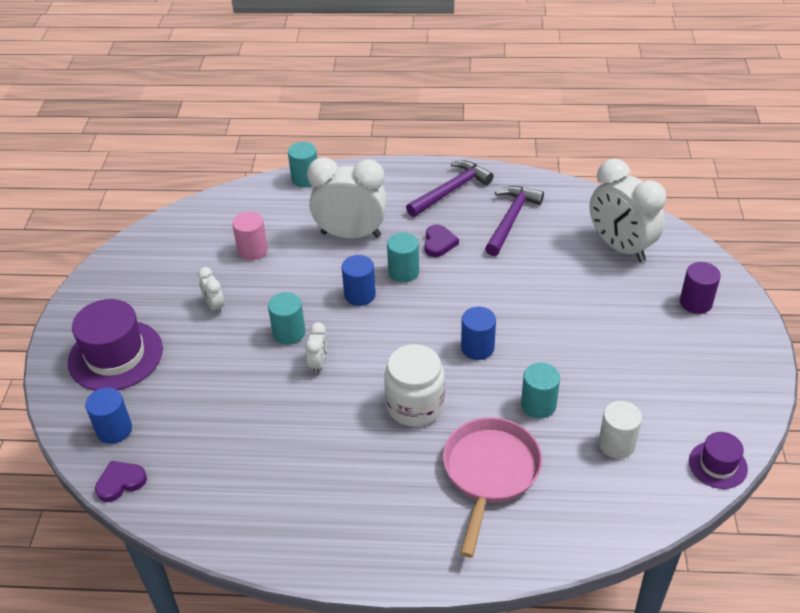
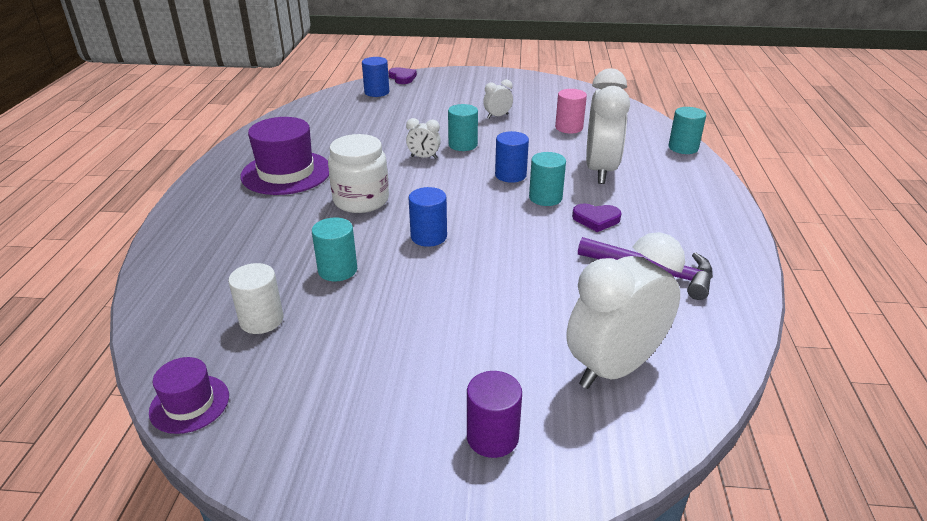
camera: 90 degrees right, 10 degrees down
purple hat [68,299,163,391] -> purple hat moved to [241,117,329,195]
purple heart [95,461,147,502] -> purple heart moved to [388,67,417,84]
purple hammer [406,161,494,217] -> none
pink pan [443,417,542,558] -> none

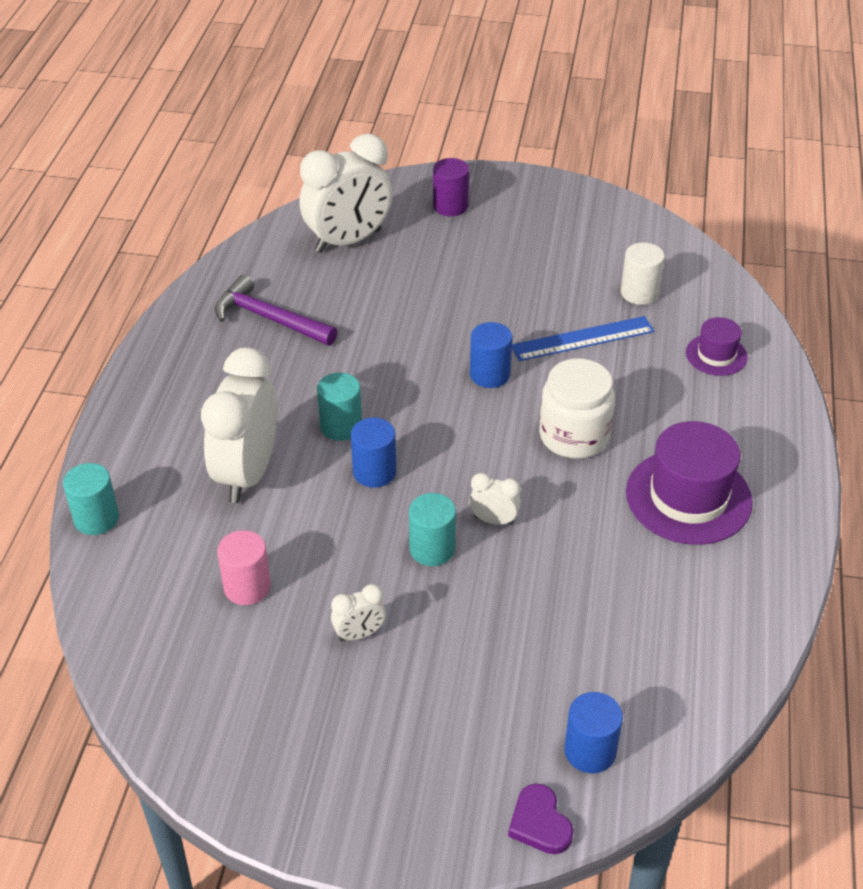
camera: 175 degrees left, 10 degrees up
purple hat [149,357,229,434] -> purple hat moved to [686,317,748,376]
turquoise cylinder [312,217,357,281] -> blue ruler [512,316,654,361]
purple heart [572,204,622,232] -> none

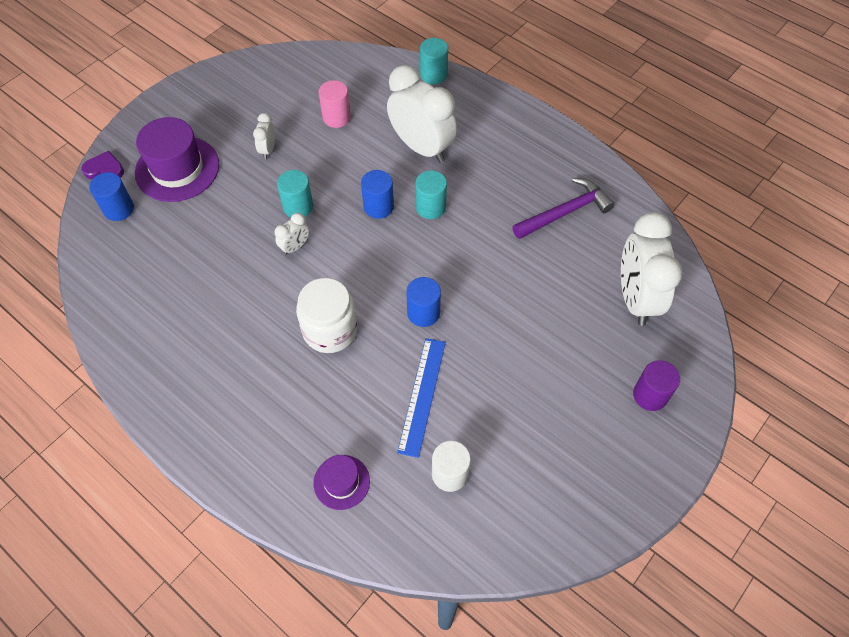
camera: 120 degrees right, 15 degrees up
purple hat [626,421,753,545] -> purple hat moved to [135,117,219,202]

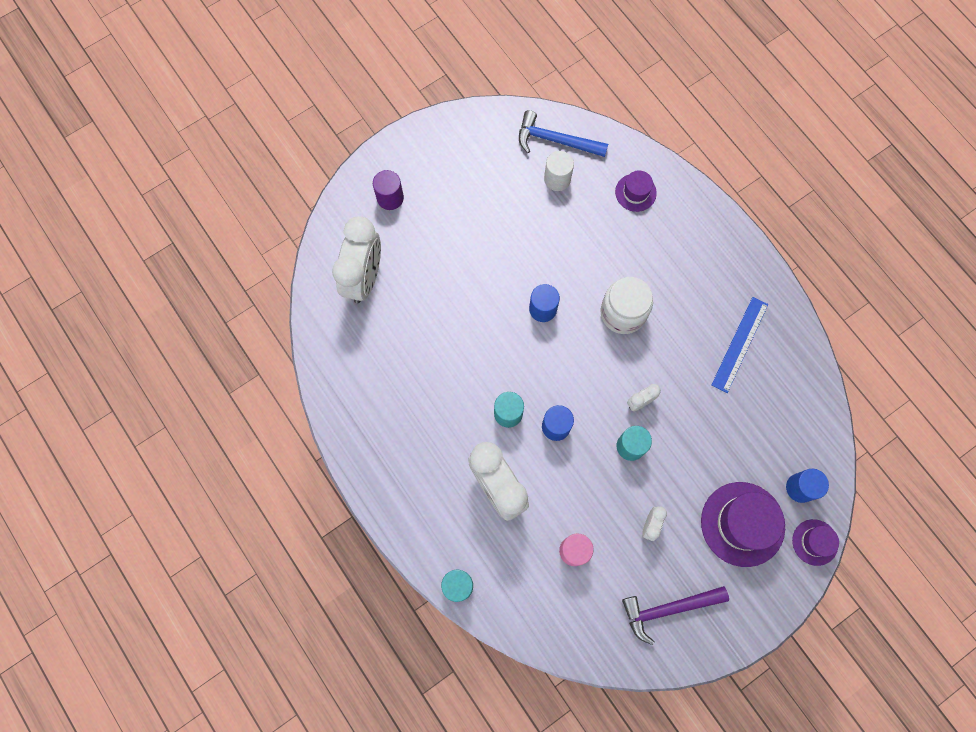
camera: 165 degrees left, 15 degrees up
purple heart [81,151,124,180] -> purple hat [792,519,839,566]
blue ruler [397,338,446,458] -> blue ruler moved to [711,297,768,393]
purple hammer [512,178,615,239] -> purple hammer moved to [622,586,729,645]
none -> blue hammer [519,110,608,157]

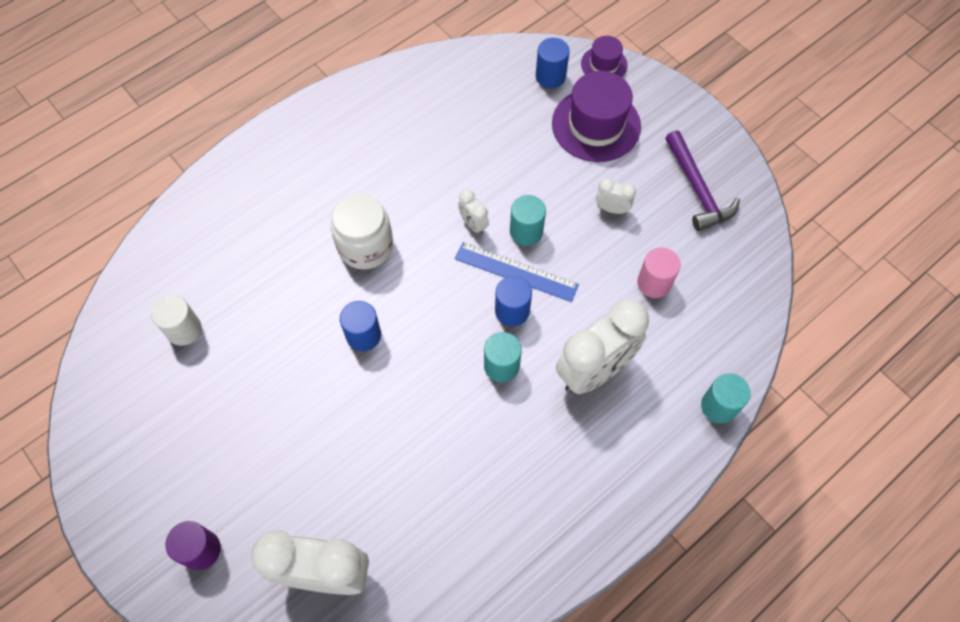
camera: 95 degrees left, 10 degrees down
blue hammer [519,110,608,157] -> none
purple hat [615,170,657,212] -> none
blue ruler [711,297,768,393] -> blue ruler moved to [455,242,579,302]

